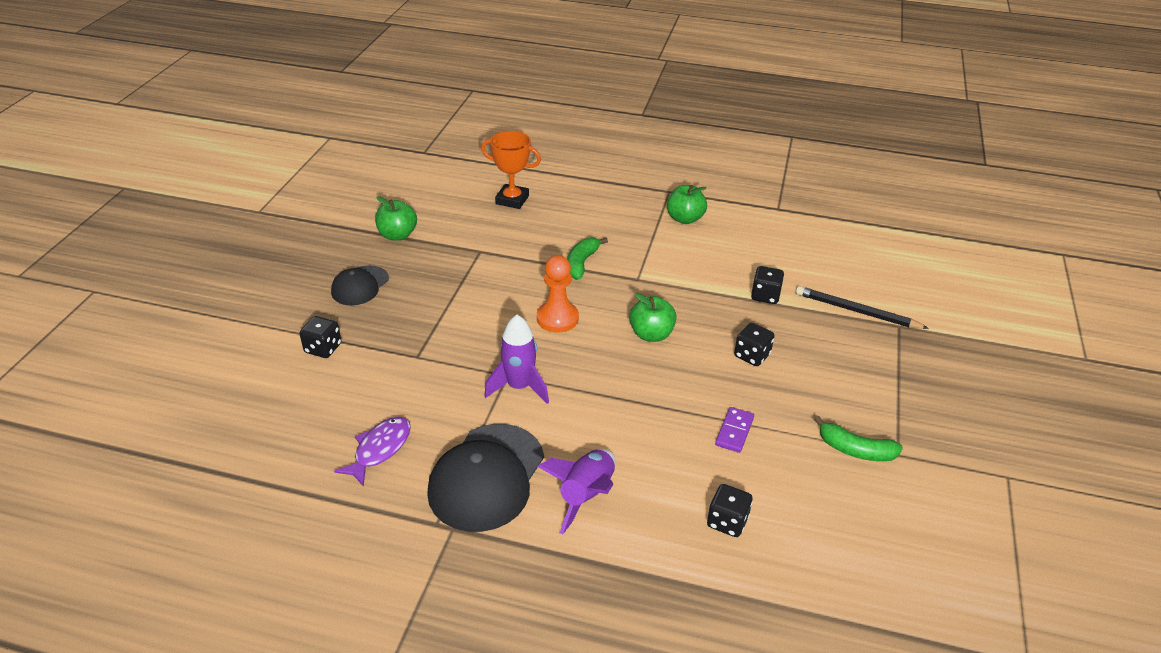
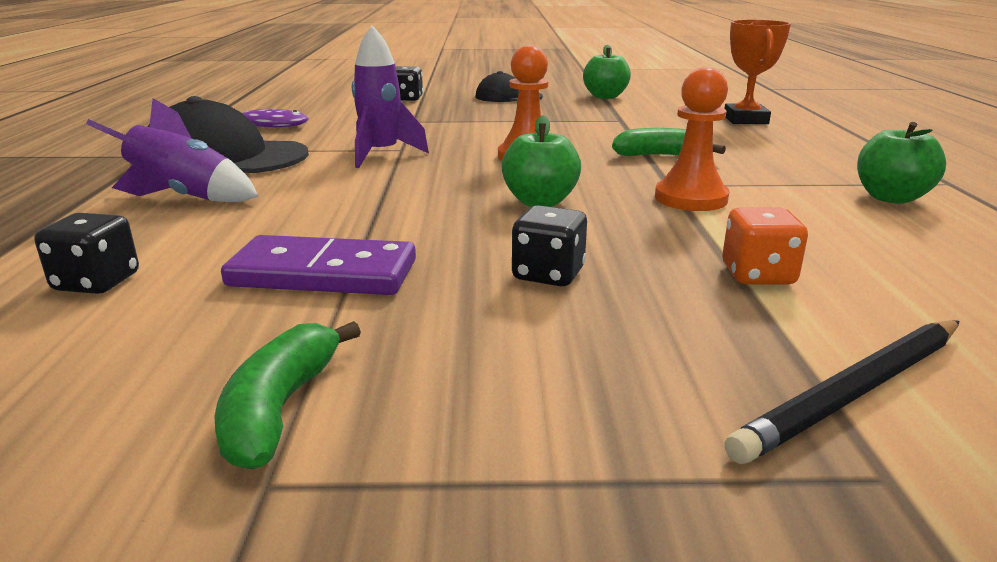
camera: 75 degrees right, 15 degrees down
purple domino [715,407,754,453] -> purple domino [221,235,416,295], size x1.71
black dice [751,266,784,304] -> orange dice [722,208,808,284]
black pencil [796,286,929,329] -> black pencil turned 135 degrees counterclockwise [725,320,960,464]
none -> orange pawn [655,67,729,211]

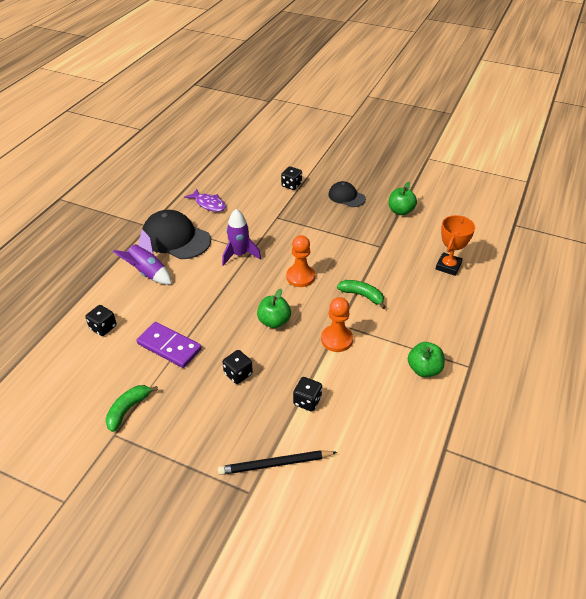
camera: 25 degrees right, 20 degrees up
orange dice [722,208,808,284] -> black dice [293,377,322,411]

